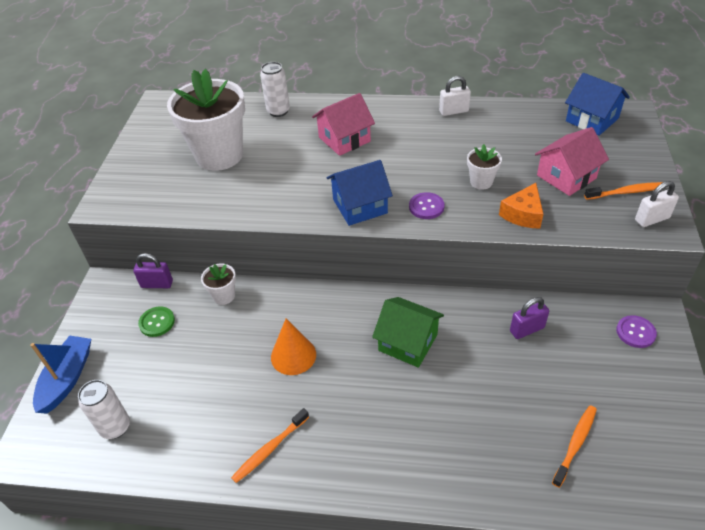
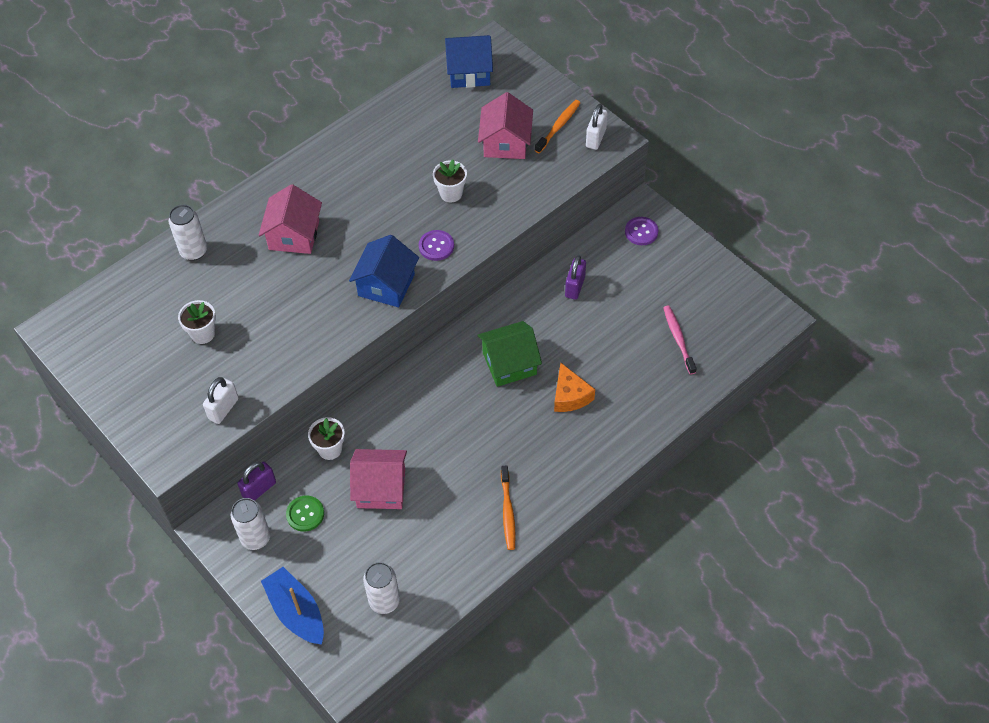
camera: 50 degrees left, 10 degrees up
white flower pot [167,69,245,171] -> white flower pot [178,300,216,344], size x0.43
orange cone [271,319,316,375] -> none
white padlock [439,76,471,116] -> white padlock moved to [203,377,239,424]
orange cheese [499,183,544,229] -> orange cheese moved to [554,362,595,412]
orange toothbrush [552,405,597,488] -> pink toothbrush [663,306,697,375]
none -> white can [231,498,270,550]
none -> pink house [350,449,407,509]

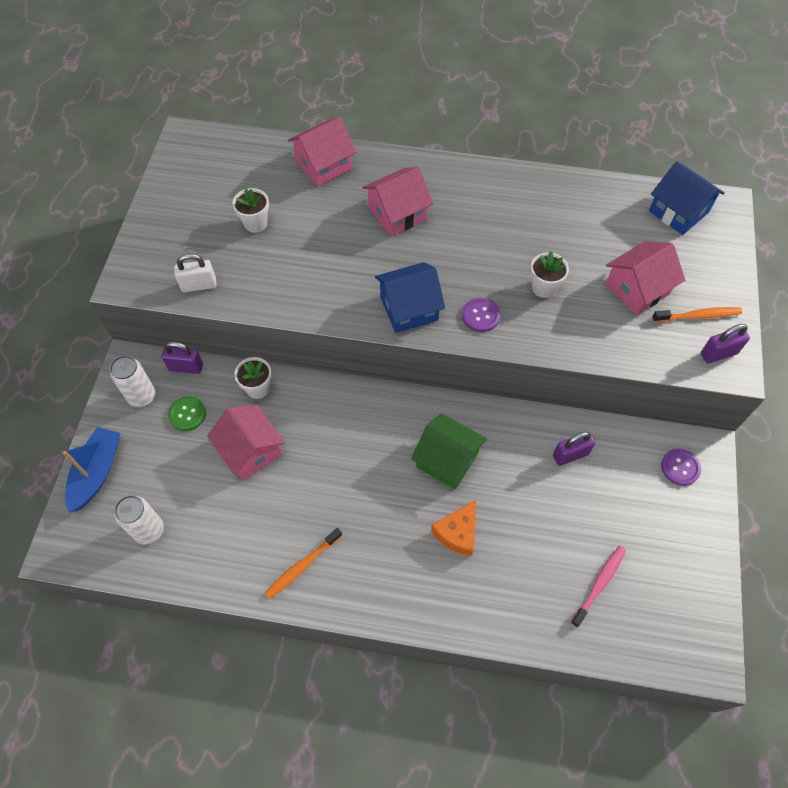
camera: 50 degrees right, 5 degrees up
white can [169,205,207,261] -> pink house [288,117,356,186]
white padlock [586,104,608,150] -> purple padlock [701,324,750,363]

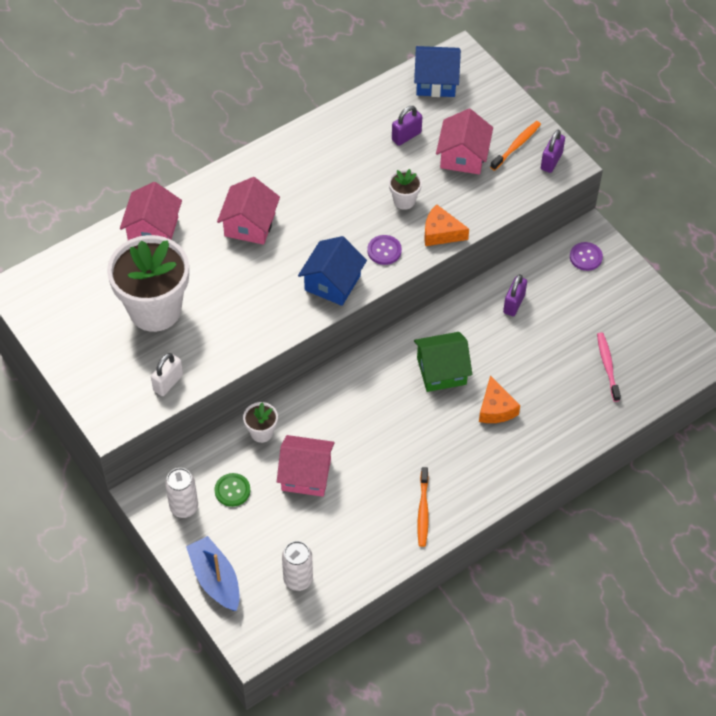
camera: 45 degrees left, 5 degrees down
purple padlock [162,342,203,374] -> purple padlock moved to [392,106,422,146]
white flower pot [232,188,269,233] -> white flower pot [107,235,189,332], size x2.30
none -> orange cheese [424,205,469,246]

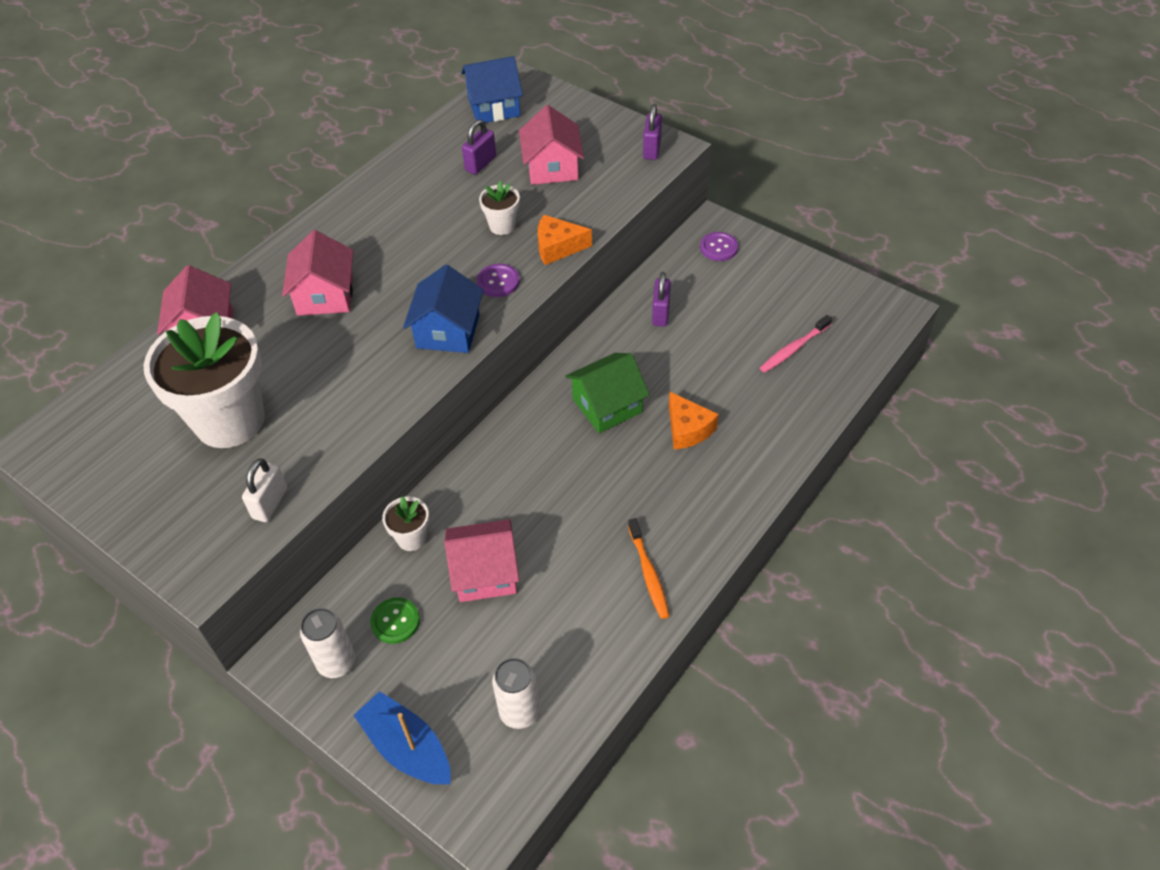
camera: 15 degrees left, 5 degrees down
orange toothbrush [490,121,541,171] -> none
pink toothbrush [597,332,621,402] -> pink toothbrush turned 105 degrees counterclockwise [760,315,832,373]

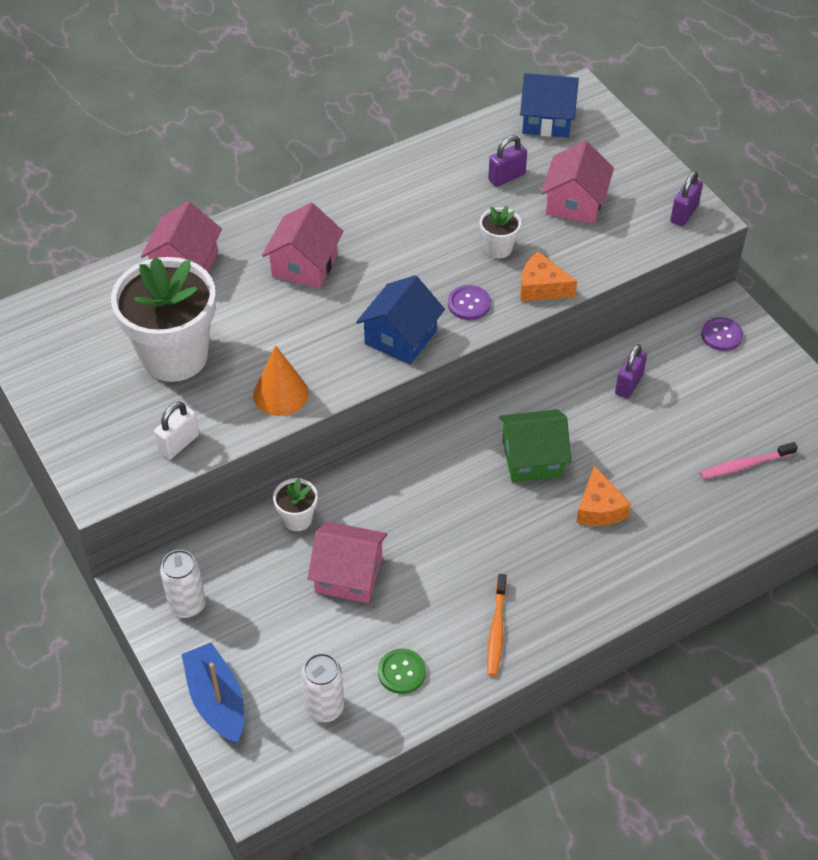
camera: 20 degrees right, 0 degrees up
green button [370,598,420,644] -> green button moved to [378,648,426,694]
none -> orange cone [253,346,309,416]

